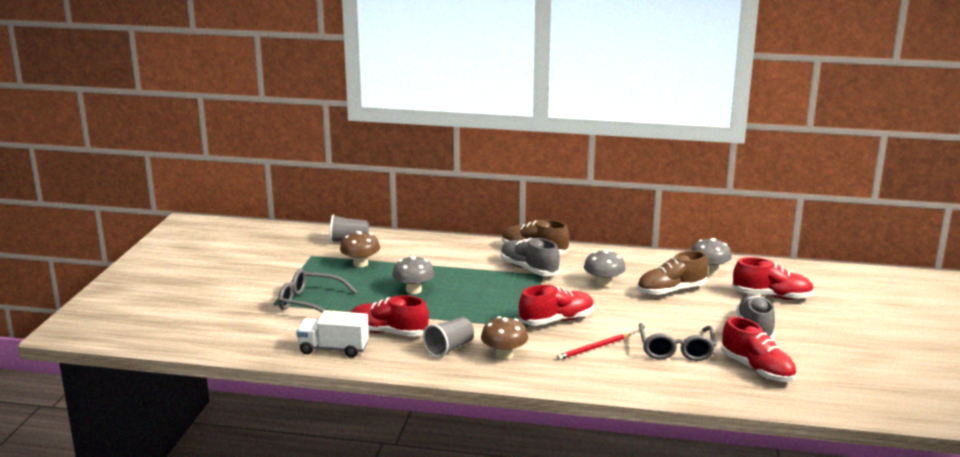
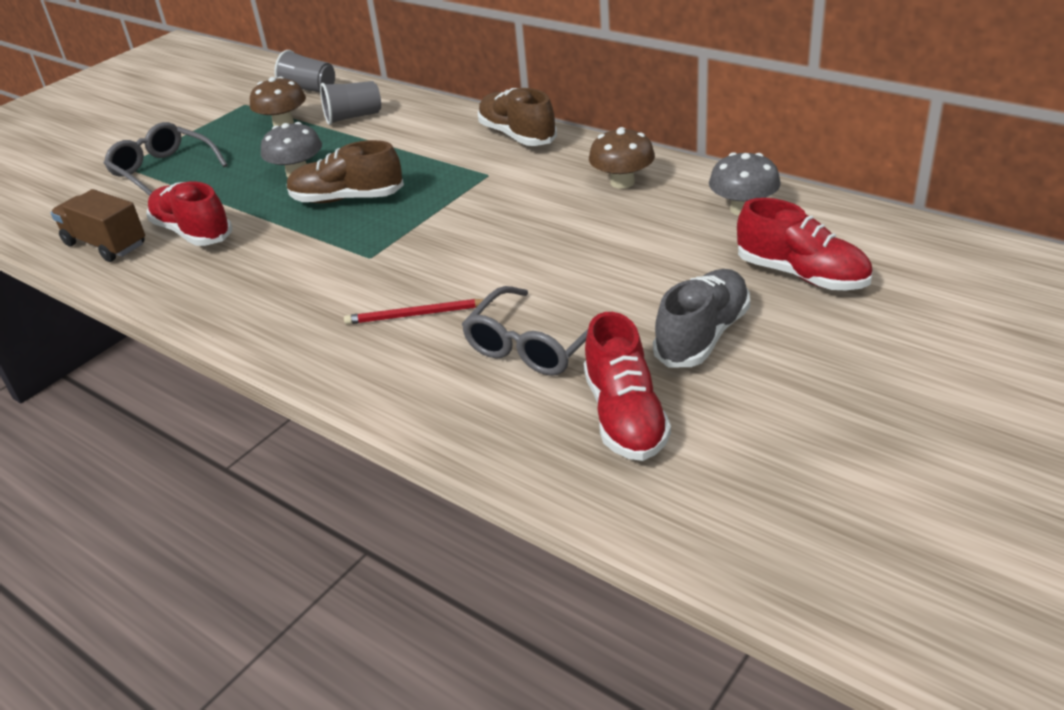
camera: 30 degrees right, 15 degrees up
white truck [296,311,369,358] -> brown truck [51,189,145,262]
grey cup [423,317,474,358] -> grey cup moved to [320,81,381,125]
brown mushroom [481,316,528,360] -> brown mushroom moved to [589,127,655,189]
grey shoe [501,238,560,276] -> none
red shoe [519,285,594,326] -> none
grey mushroom [584,250,626,287] -> none
brown shoe [637,251,708,296] -> brown shoe moved to [287,140,404,203]

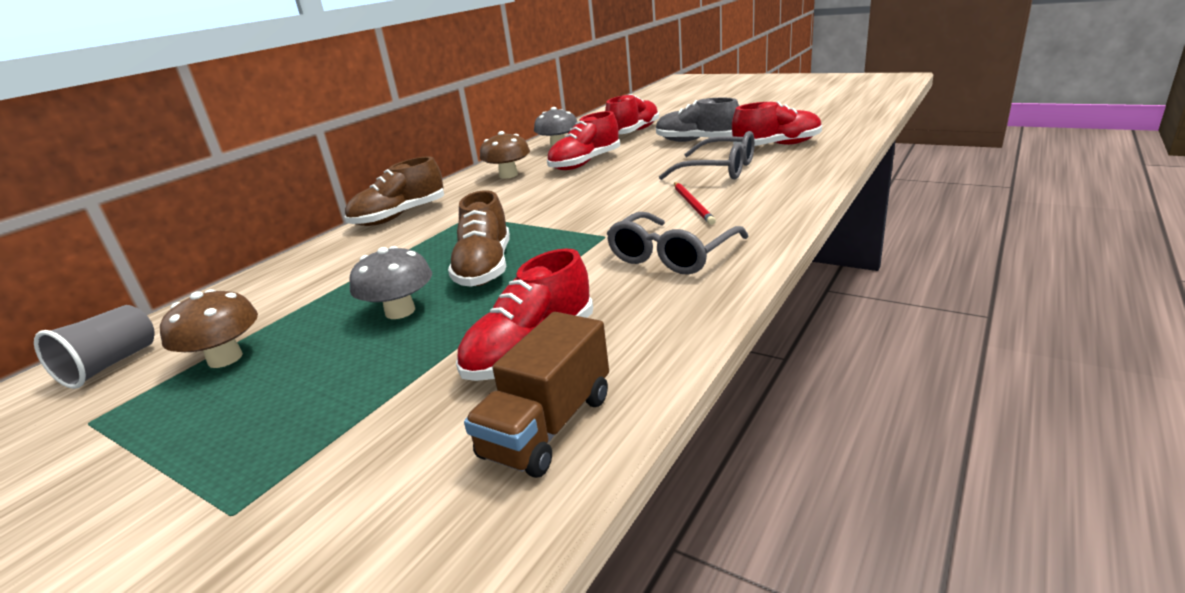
camera: 95 degrees left, 10 degrees down
grey glasses [104,122,228,196] -> grey glasses moved to [606,212,749,275]
grey cup [320,81,381,125] -> none
none -> red shoe [547,111,620,170]

